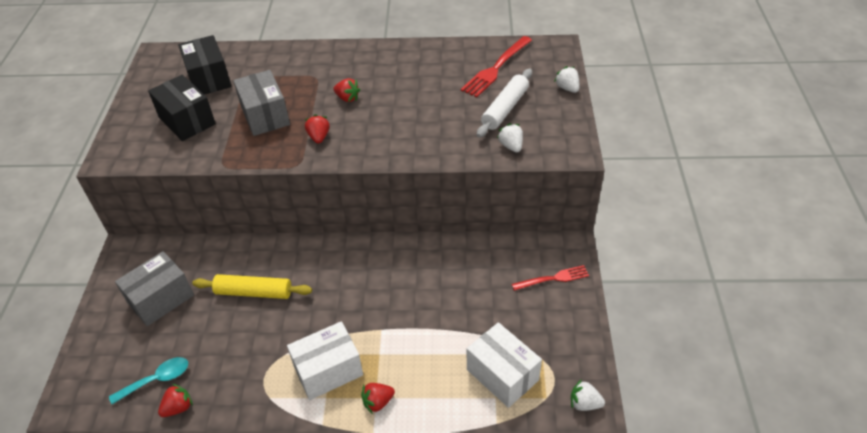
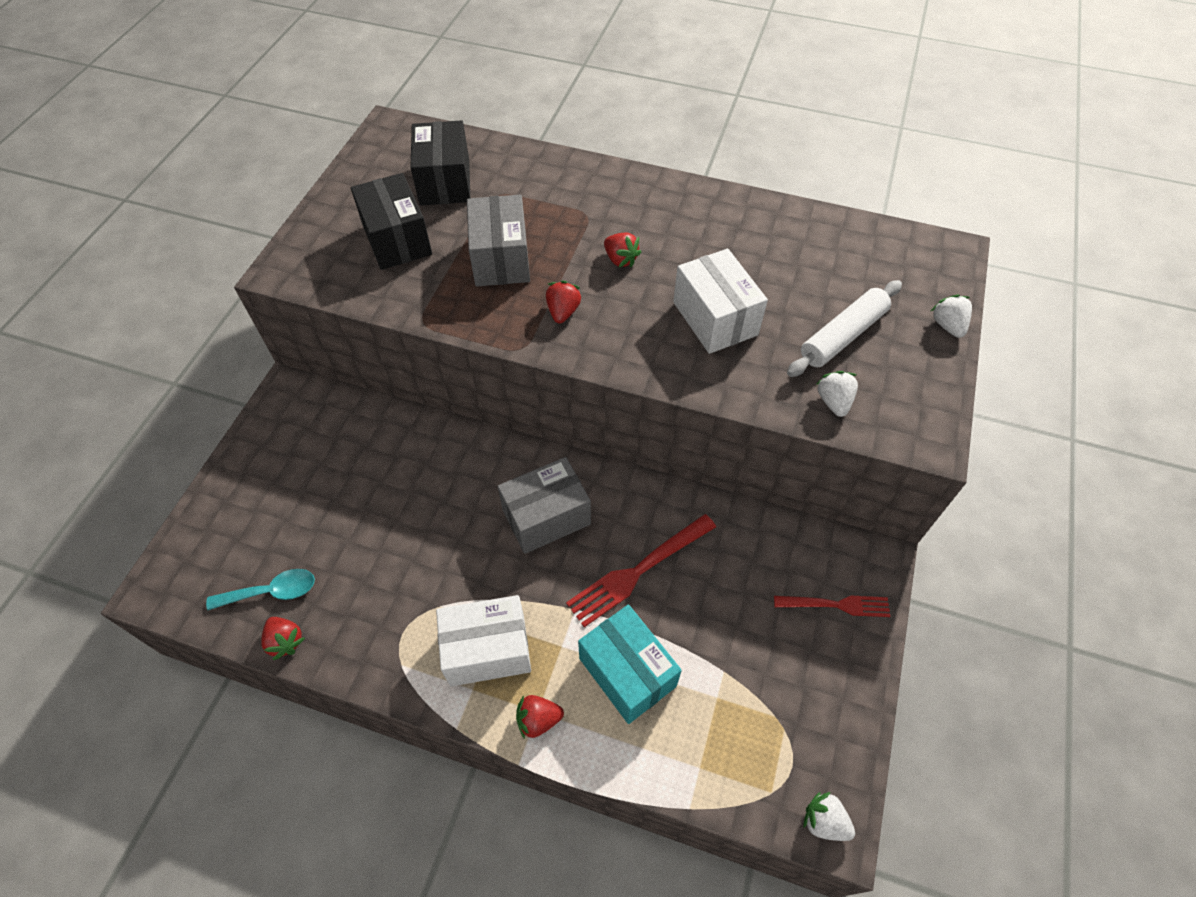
camera: 15 degrees right, 10 degrees up
grey box [115,251,194,326] -> grey box moved to [498,457,591,554]
red strawberry [158,384,193,417] -> red strawberry turned 75 degrees clockwise [261,617,305,660]
yellow rolling pin [192,274,312,299] -> none
red fork [461,36,532,97] -> red fork moved to [566,514,716,627]
white box [467,322,542,408] -> white box moved to [673,249,768,354]
none -> turquoise box [578,604,682,724]

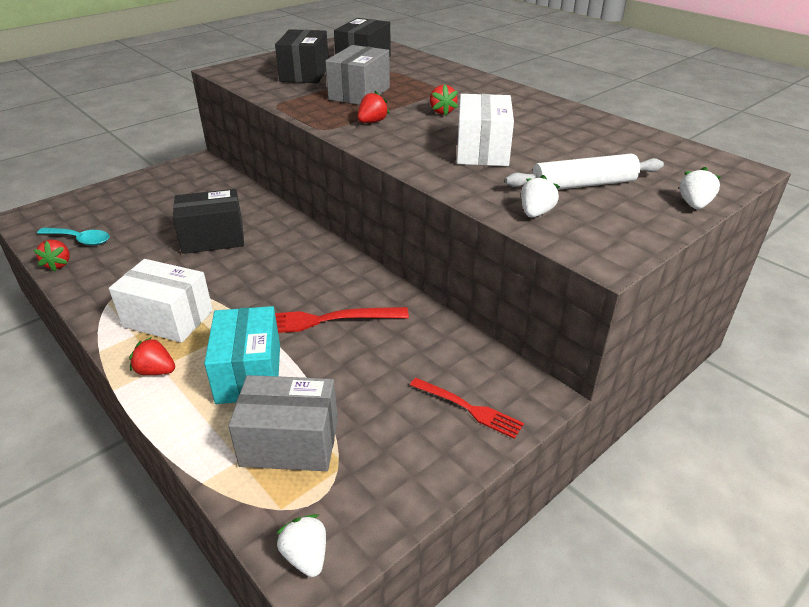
camera: 30 degrees right, 20 degrees down
grey box [498,457,591,554] -> grey box moved to [228,375,338,471]
none -> black box [173,189,244,254]

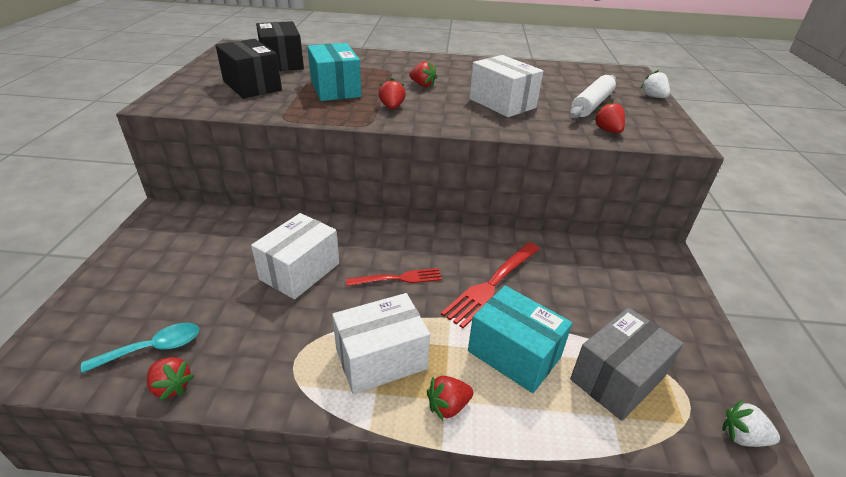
camera: 45 degrees left, 0 degrees up
black box [173,189,244,254] -> white box [251,213,339,299]
grey box [325,45,390,105] -> turquoise box [307,43,361,101]
red fork [410,378,524,439] -> red fork moved to [346,268,442,286]
white strawberry [521,175,560,218] -> red strawberry [593,101,625,133]

